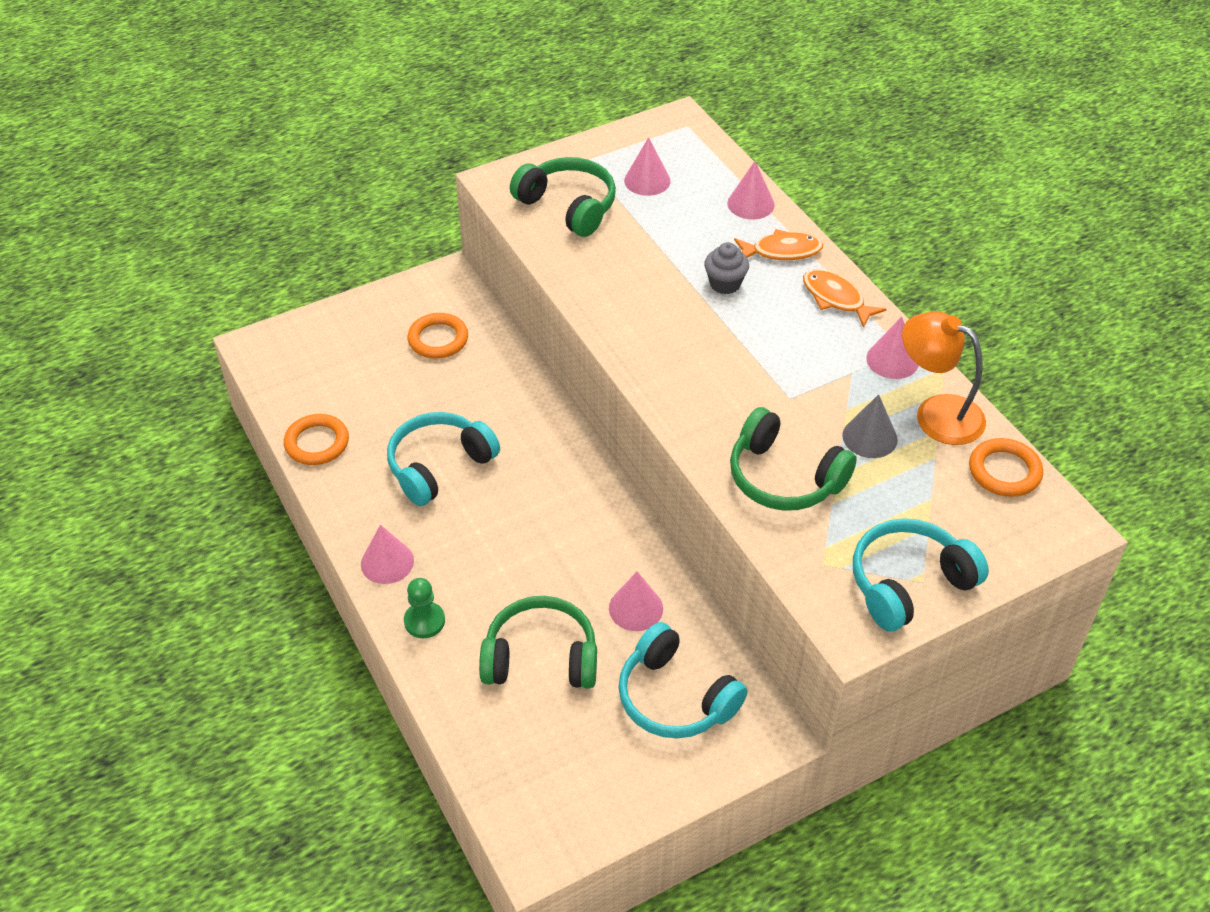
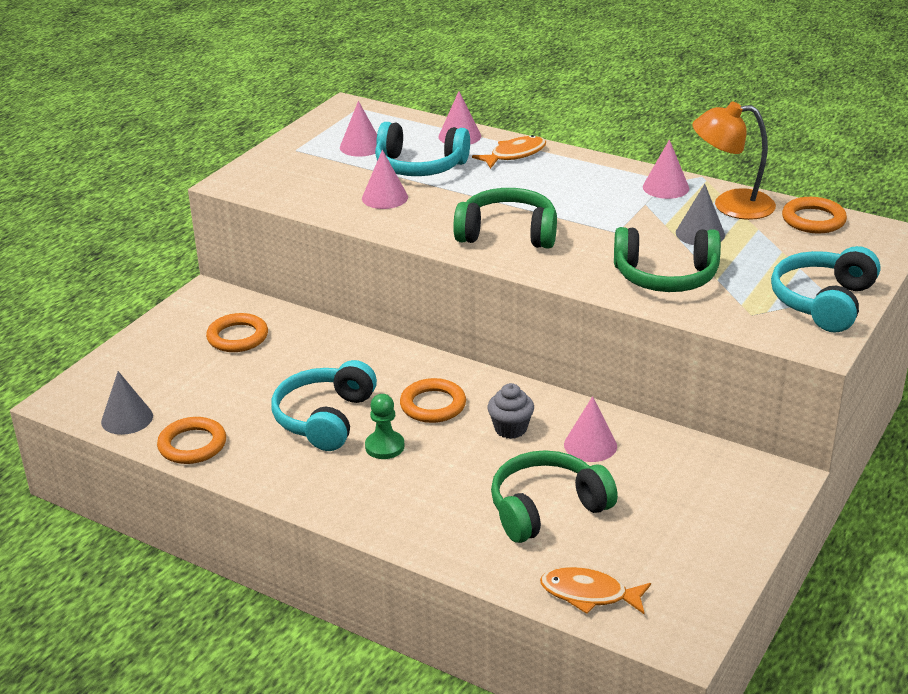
camera: 30 degrees left, 15 degrees down
pink cone [361,525,414,584] -> pink cone moved to [362,150,408,209]
green pawn [404,578,445,638] -> green pawn moved to [365,394,405,459]
green headphones [510,157,616,237] -> green headphones moved to [453,188,557,249]
turquoise headphones [618,622,747,738] -> turquoise headphones moved to [375,122,470,176]
grey cupcake [704,242,749,294] -> grey cupcake moved to [487,383,534,439]
orange fish [803,270,886,328] -> orange fish moved to [540,567,651,614]
none -> grey cone [101,371,153,435]
none -> orange ring [400,378,466,423]

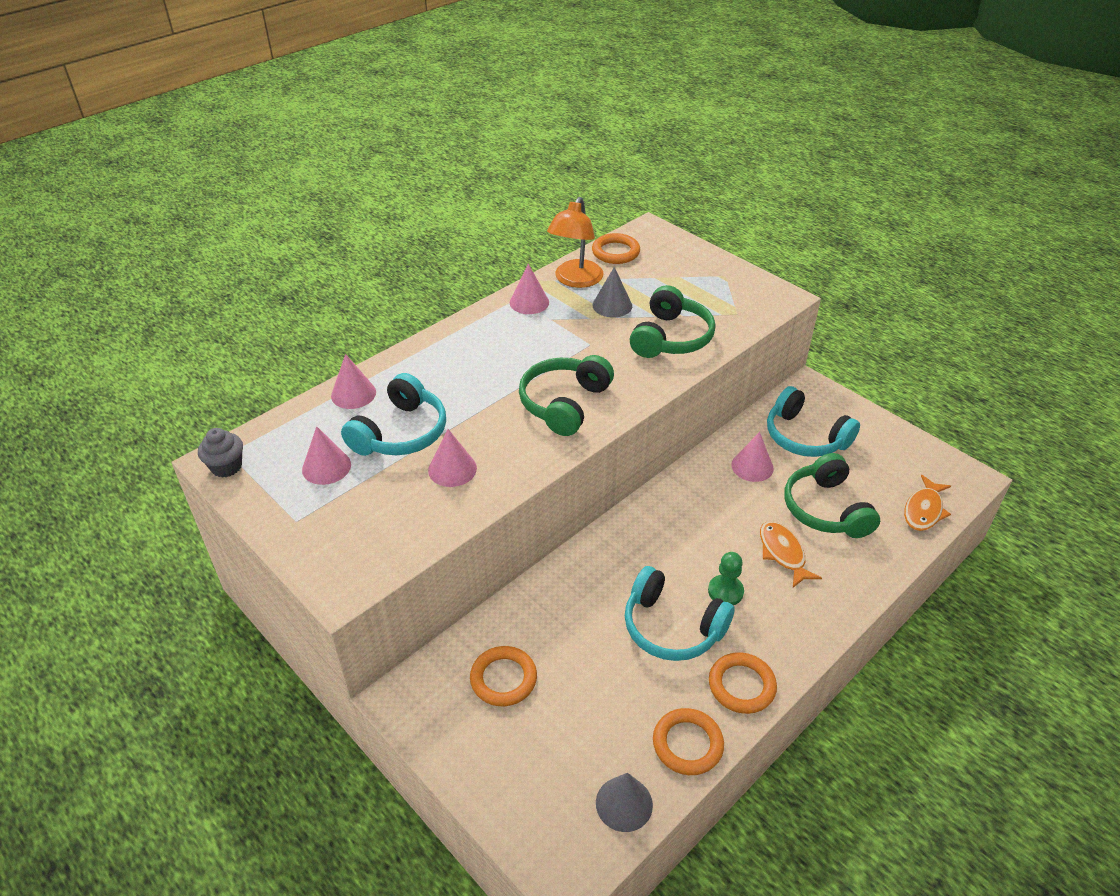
camera: 75 degrees left, 10 degrees up
orange ring [400,378,466,423] -> orange ring moved to [709,652,777,714]
orange fish [472,135,546,169] -> orange fish moved to [760,521,822,588]
grey cupcake [487,383,534,439] -> grey cupcake moved to [198,428,243,478]
turquoise headphones [771,246,880,333] -> turquoise headphones moved to [767,386,860,457]

